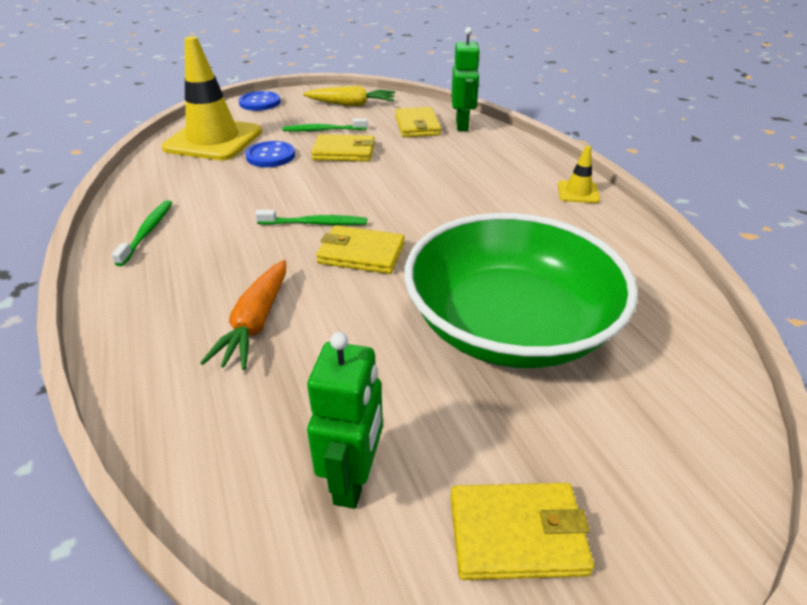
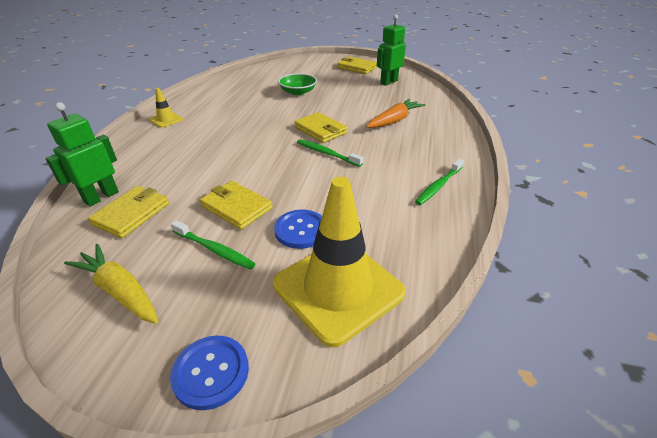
camera: 145 degrees left, 0 degrees up
green bowl [404,213,638,368] -> green bowl [278,73,317,95], size x0.42

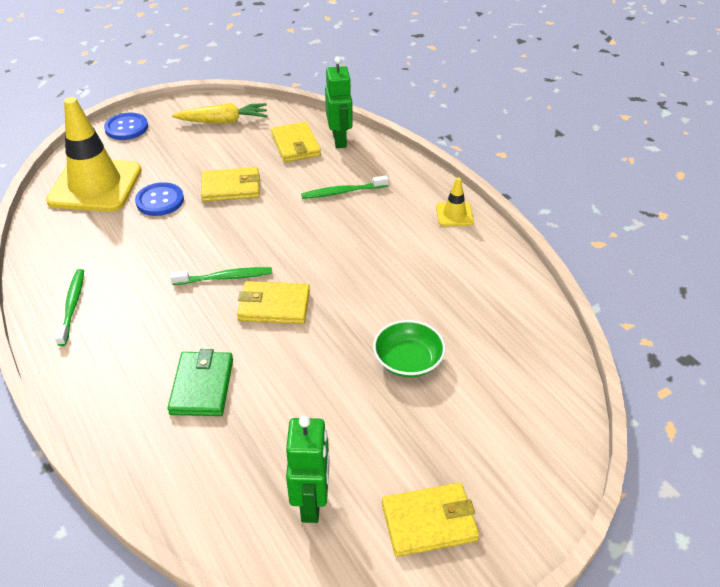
camera: 135 degrees right, 5 degrees up
green toothbrush [171,220,256,270] -> green toothbrush moved to [301,175,389,199]
orange carrot [366,99,426,128] -> green wallet [168,349,233,416]

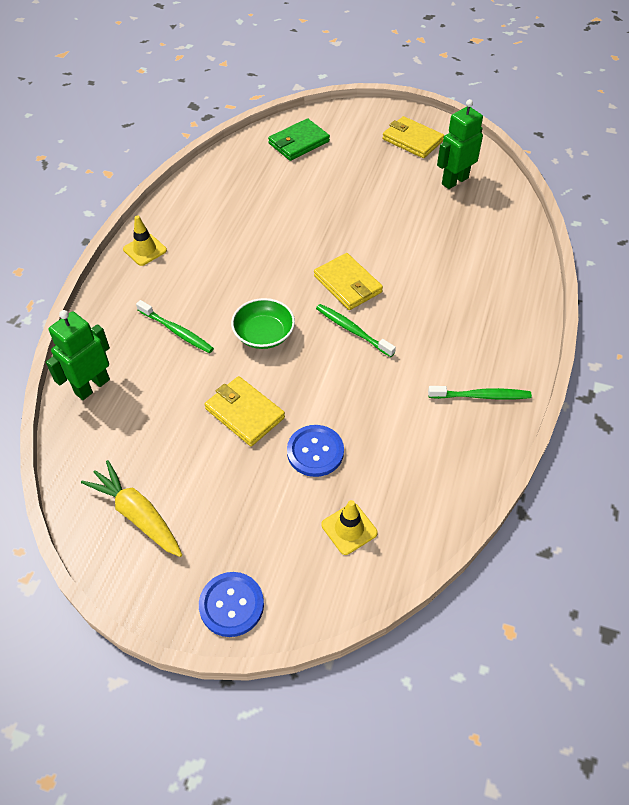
camera: 130 degrees left, 10 degrees up
yellow traffic cone [46,97,142,212] -> yellow traffic cone [321,500,378,555], size x0.43
green toothbrush [55,269,84,346] -> green toothbrush turned 135 degrees counterclockwise [428,386,532,400]
green wallet [168,349,233,416] -> green wallet moved to [268,118,330,161]
yellow wallet [271,122,321,162] -> none
green bowl [373,320,446,377] -> green bowl moved to [231,298,295,349]

